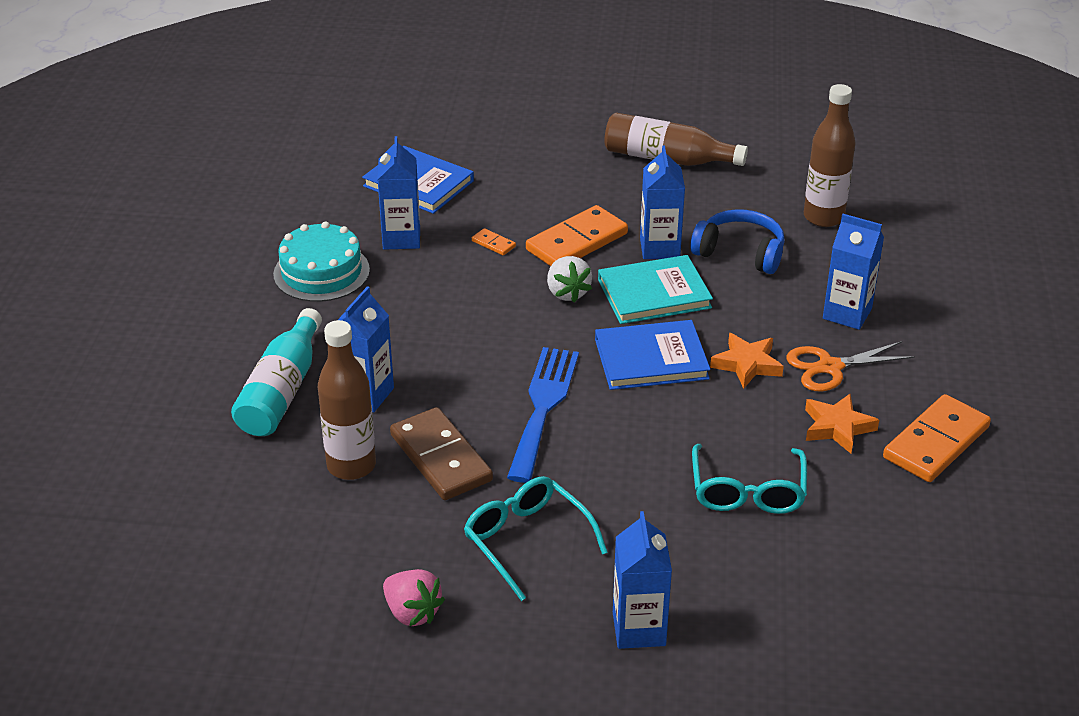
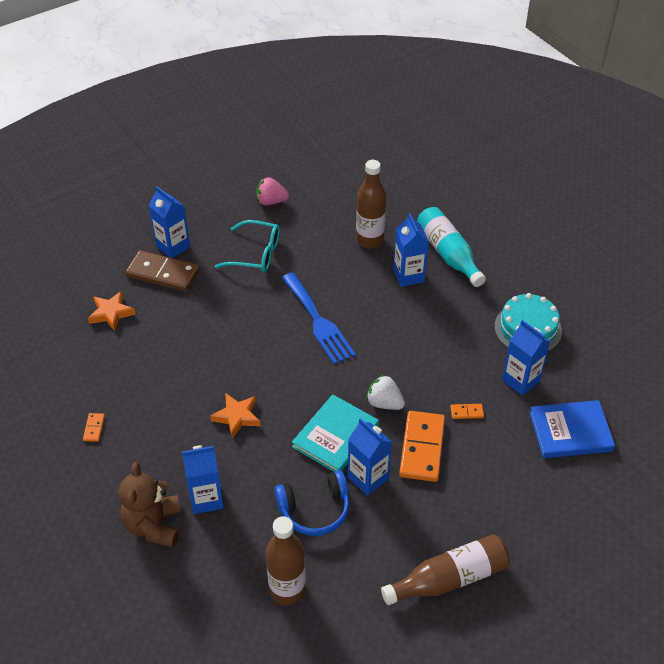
camera: 140 degrees right, 10 degrees up
brown domino [390,407,493,500] -> brown domino moved to [126,250,199,292]
blue book [595,320,710,390] -> none
turquoise glasses [692,444,807,514] -> none
orange scissors [786,341,915,391] -> none
orange star [805,394,879,454] -> orange star moved to [88,291,135,331]
orange domino [883,394,991,482] -> orange domino [83,413,105,442], size x0.43
none -> brown teddy bear [119,462,181,548]

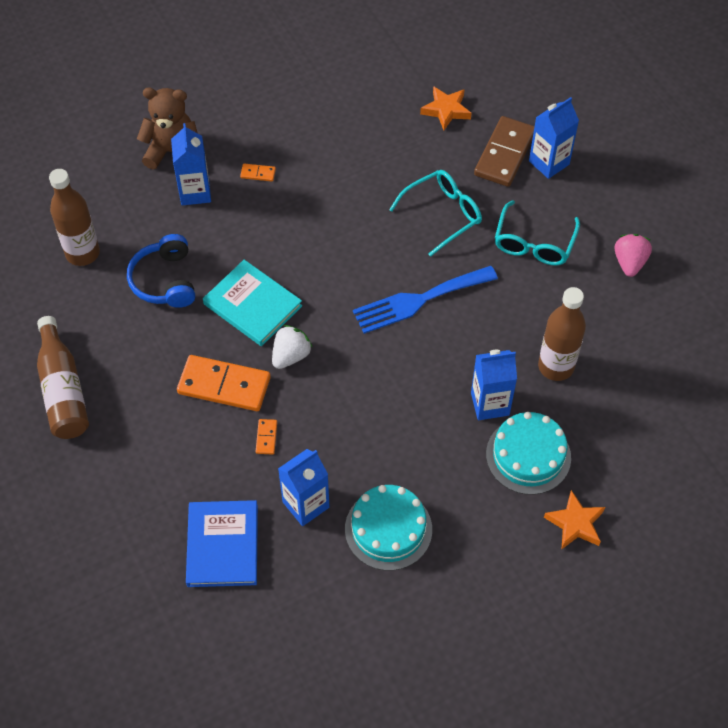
camera: 95 degrees right, 10 degrees up
orange domino [83,413,105,442] -> orange domino moved to [240,164,276,181]
orange star [210,393,261,439] -> orange star moved to [544,490,605,550]
blue carton [348,418,392,496] -> none
turquoise bottle [417,207,486,287] -> turquoise cake [486,412,571,495]
none -> turquoise glasses [389,170,482,257]

